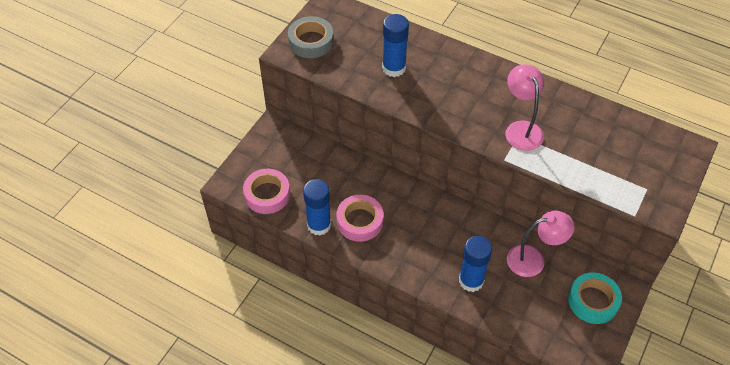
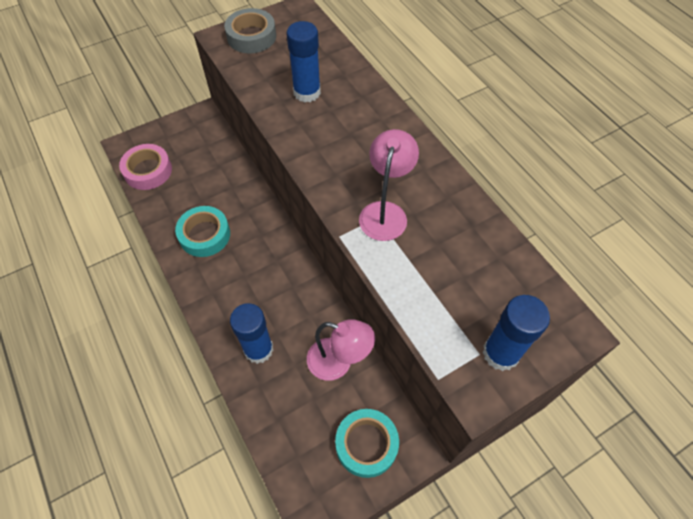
camera: 30 degrees right, 5 degrees up
blue glue stick [303,179,331,236] -> blue glue stick moved to [483,295,550,371]
pink tape [336,195,384,242] -> turquoise tape [175,206,230,257]

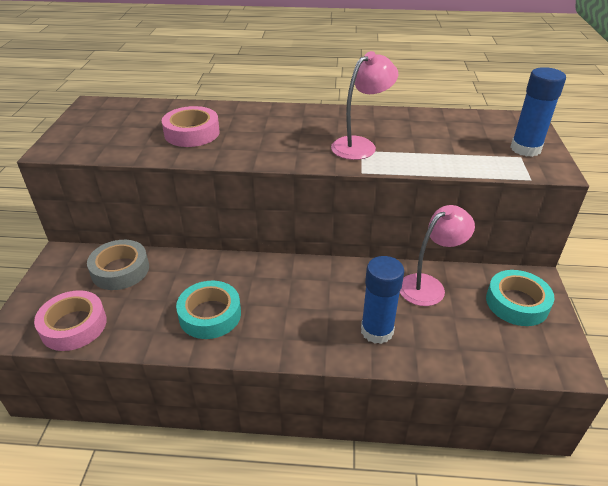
camera: 55 degrees left, 20 degrees down
grey tape [224,8,276,53] -> grey tape moved to [87,240,149,290]
blue glue stick [287,21,321,102] -> pink tape [162,106,220,147]
pink lamp [359,129,419,241] -> pink lamp turned 90 degrees clockwise [331,51,398,160]

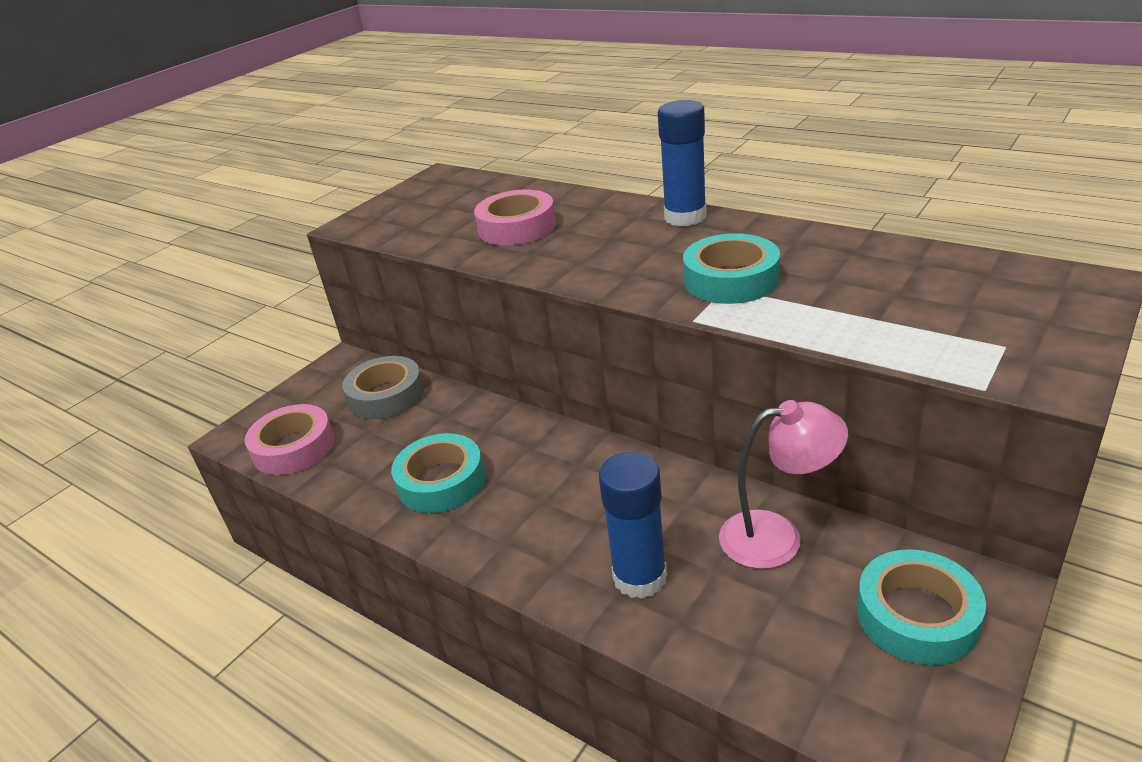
camera: 35 degrees right, 5 degrees down
pink lamp [331,51,398,160] -> turquoise tape [683,233,780,304]
blue glue stick [511,67,566,157] -> blue glue stick moved to [658,100,707,226]

